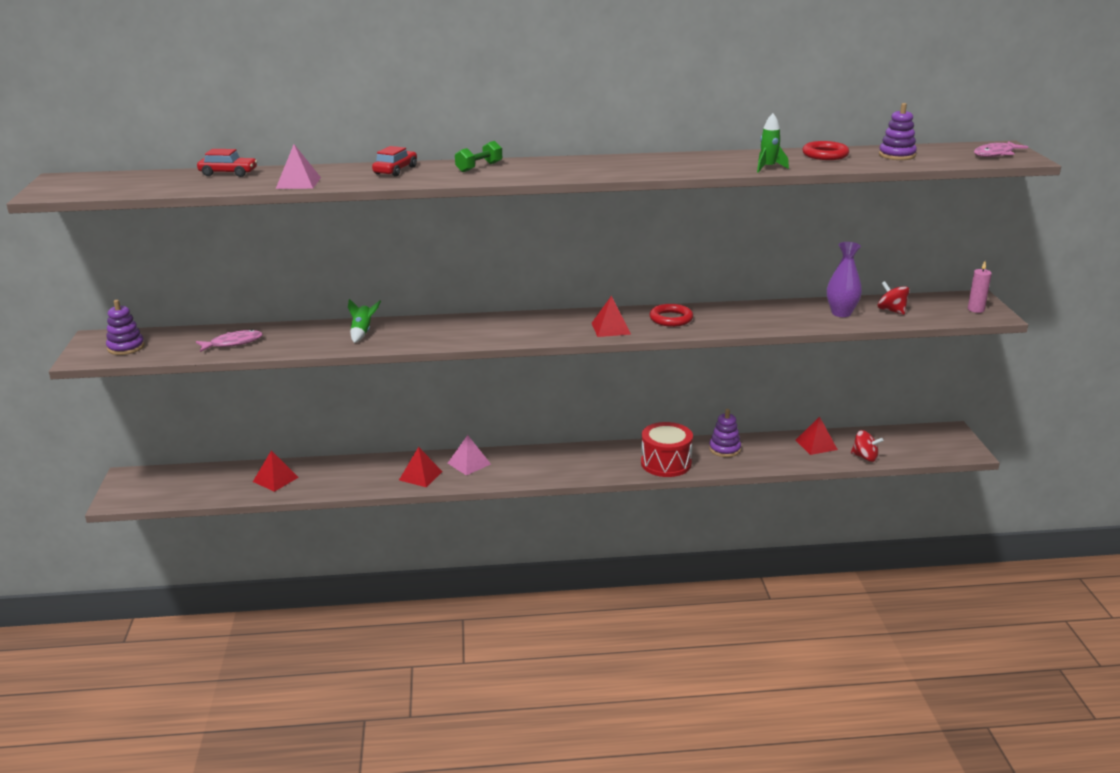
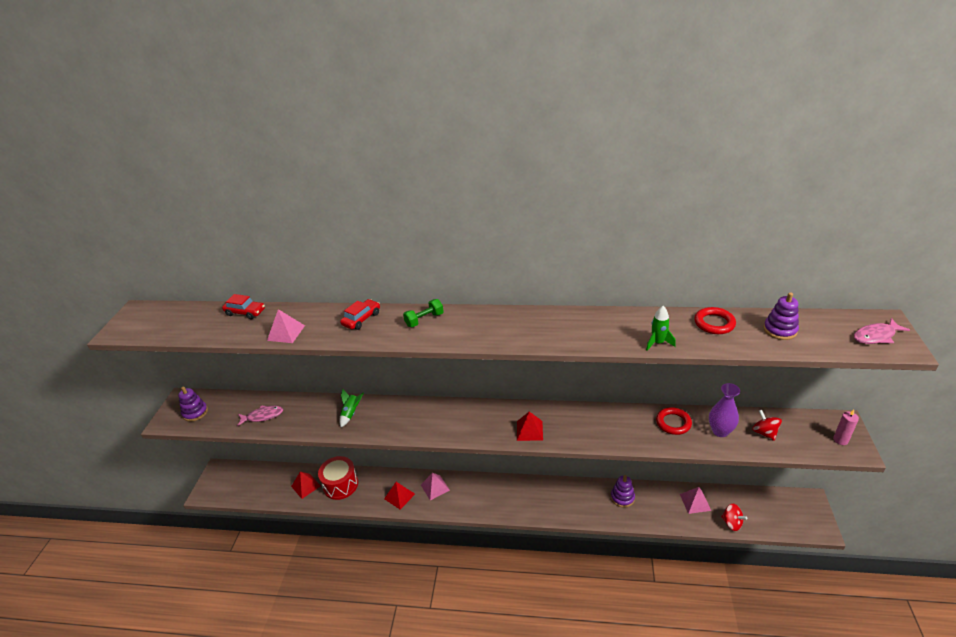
camera: 15 degrees right, 10 degrees up
red drum [641,422,693,477] -> red drum moved to [318,456,358,500]
red ring [650,304,693,327] -> red ring moved to [656,407,692,435]
red pyramid [796,417,838,455] -> pink pyramid [680,487,711,514]

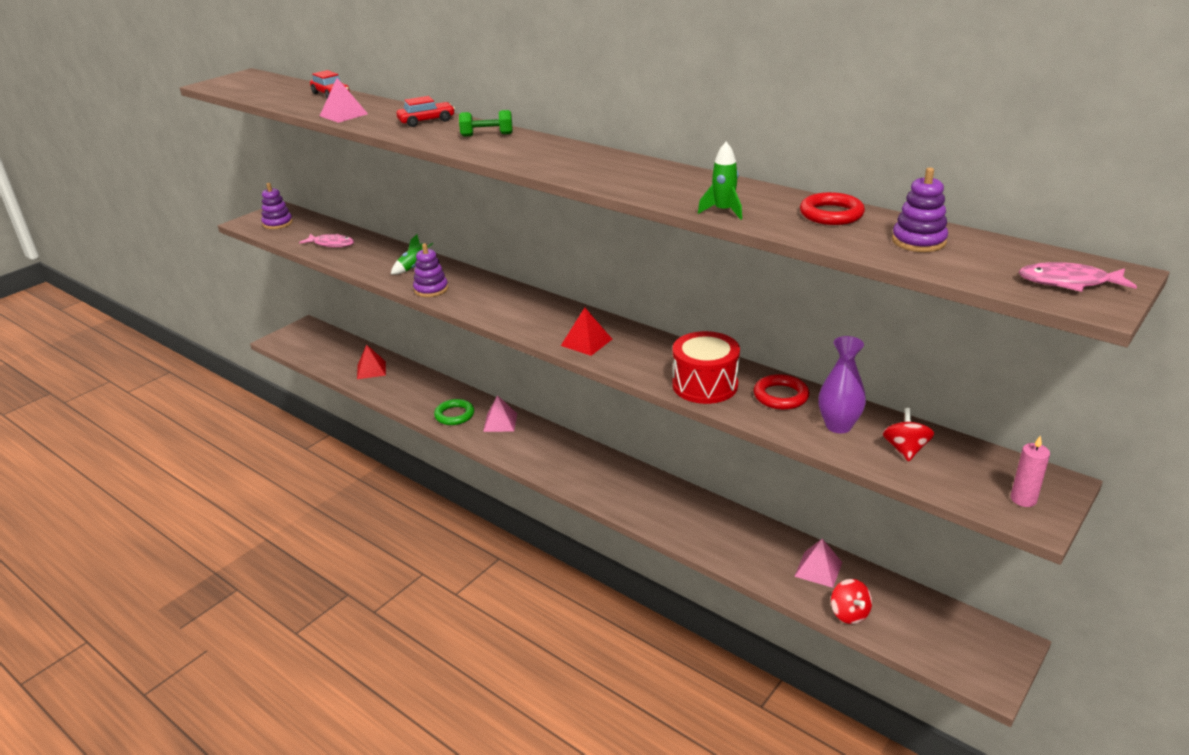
camera: 30 degrees right, 5 degrees down
red drum [318,456,358,500] -> red drum moved to [672,331,740,404]
red pyramid [384,482,415,510] -> green ring [434,399,474,425]
purple stacking toy [611,475,635,508] -> purple stacking toy moved to [413,243,448,297]

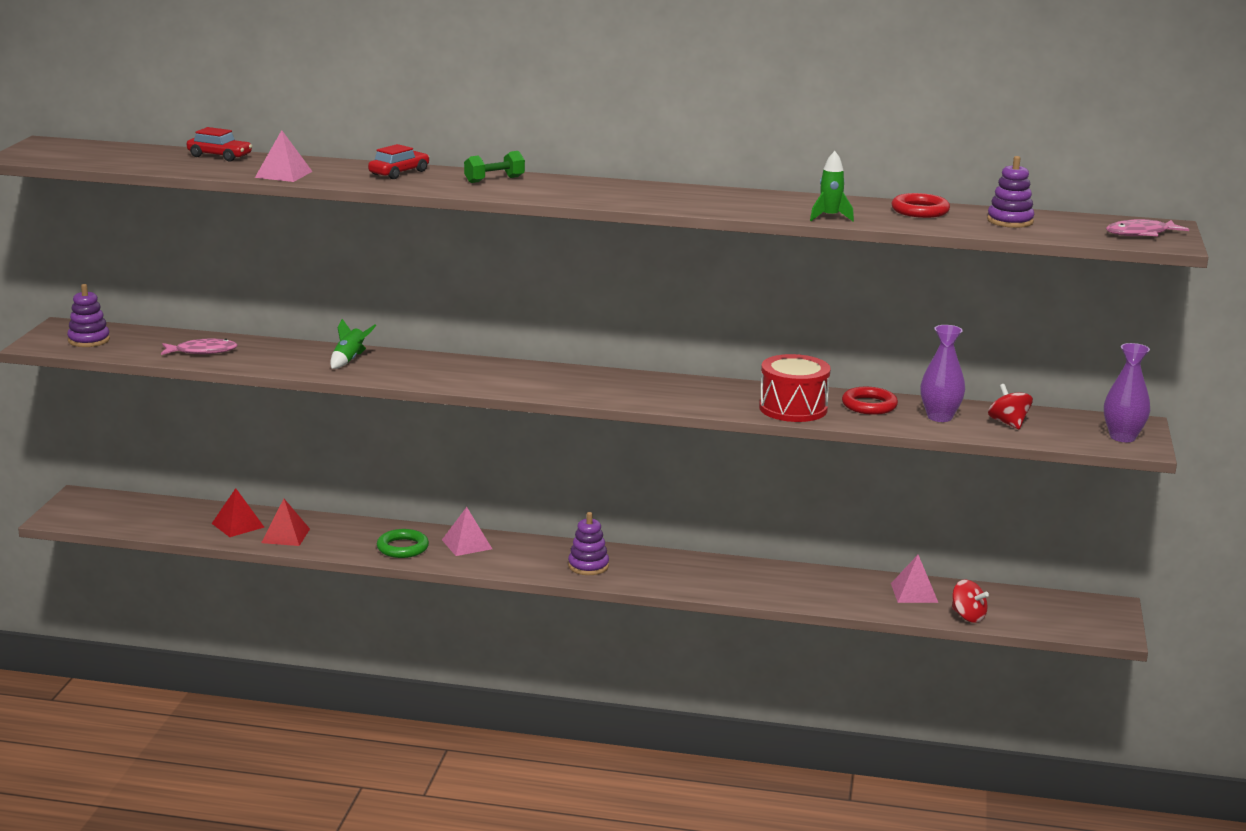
camera: 30 degrees left, 10 degrees down
purple stacking toy [413,243,448,297] -> purple stacking toy moved to [568,512,609,575]
red pyramid [561,308,612,356] -> red pyramid moved to [261,499,310,546]
pink candle [1011,435,1050,507] -> purple vase [1104,343,1150,442]

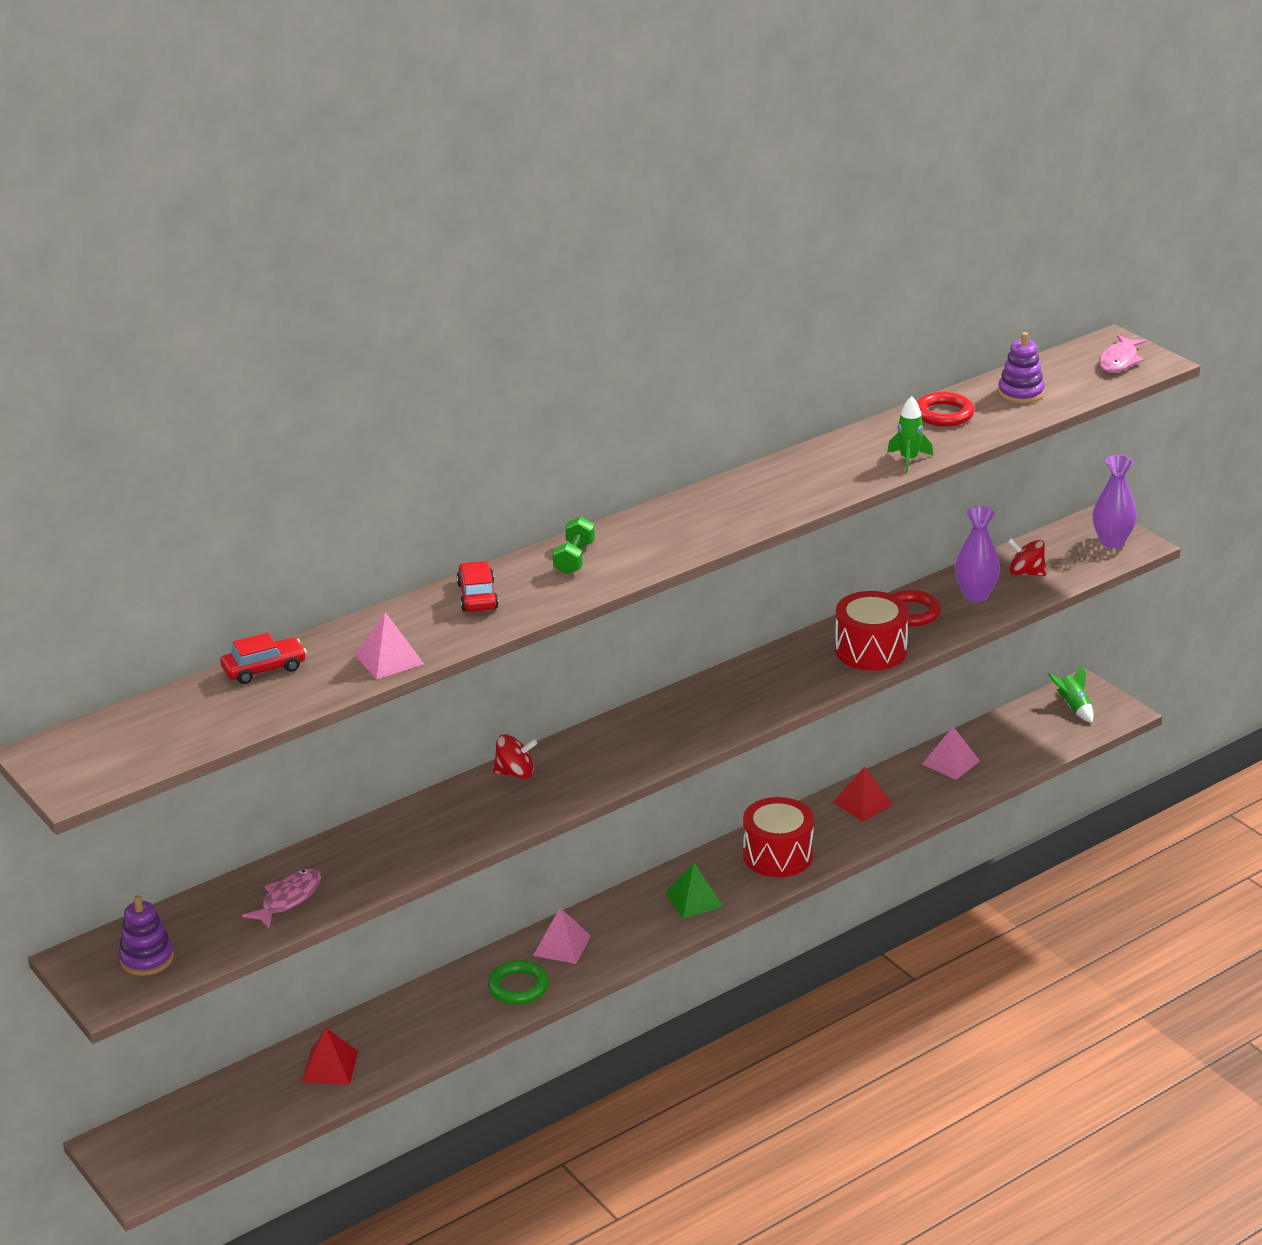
camera: 45 degrees left, 10 degrees up
red pyramid [261,499,310,546] -> red pyramid moved to [833,767,893,821]
green rocket [330,319,376,369] -> green rocket moved to [1048,664,1094,723]
purple stacking toy [568,512,609,575] -> green pyramid [665,862,724,919]
red spinning top [952,580,989,623] -> red spinning top moved to [493,734,538,779]
none -> red drum [743,797,814,877]

